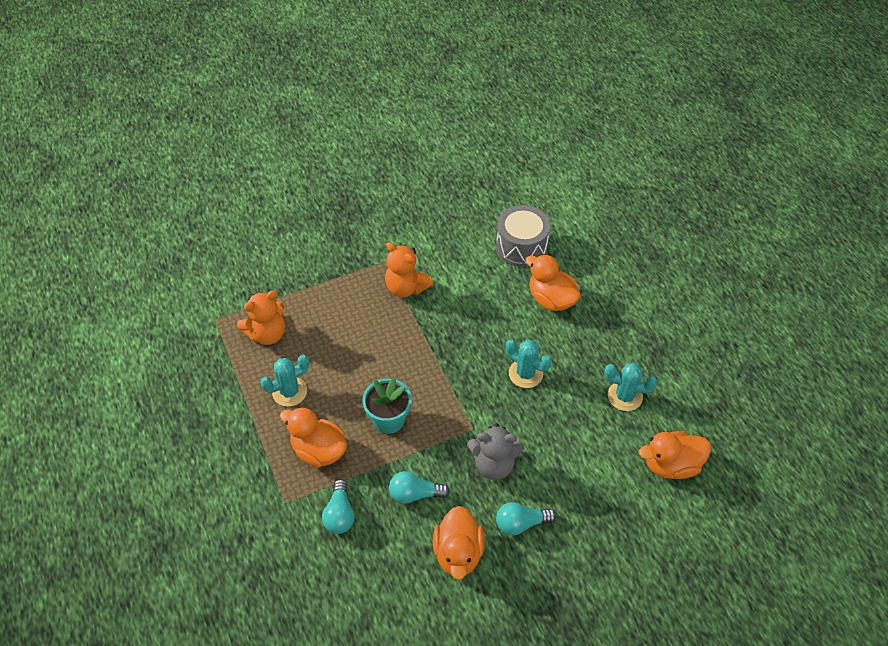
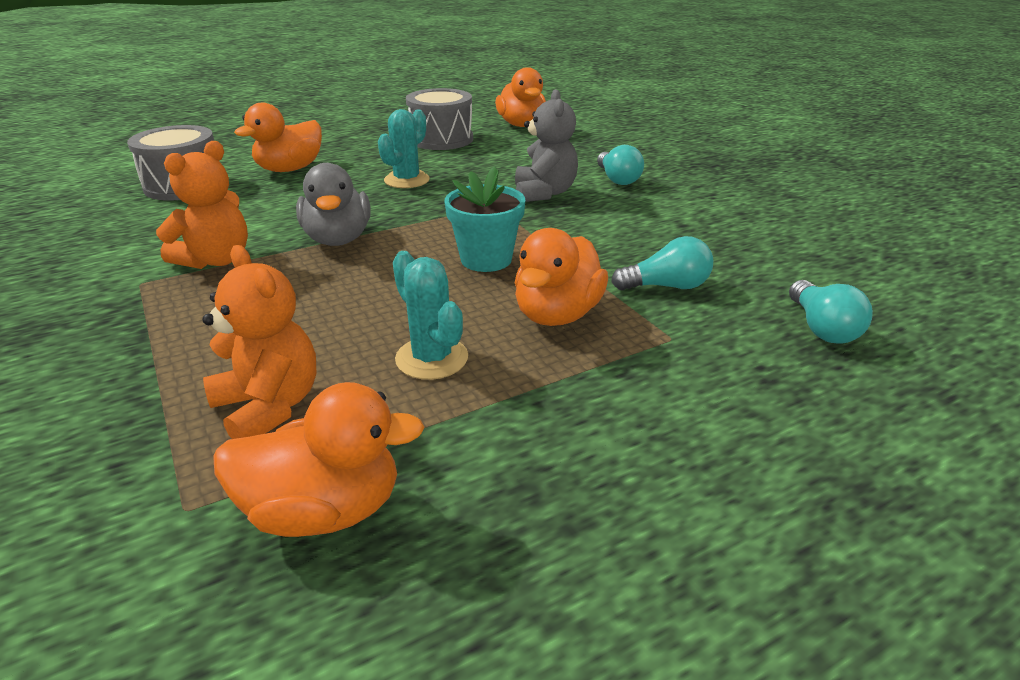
camera: 95 degrees left, 20 degrees down
turquoise light bulb [389,471,450,504] -> turquoise light bulb moved to [789,280,873,344]
orange duck [433,506,485,580] -> orange duck moved to [213,382,425,537]
turquoise cactus [604,363,657,411] -> grey drum [406,88,473,150]
none -> grey duck [296,163,371,246]

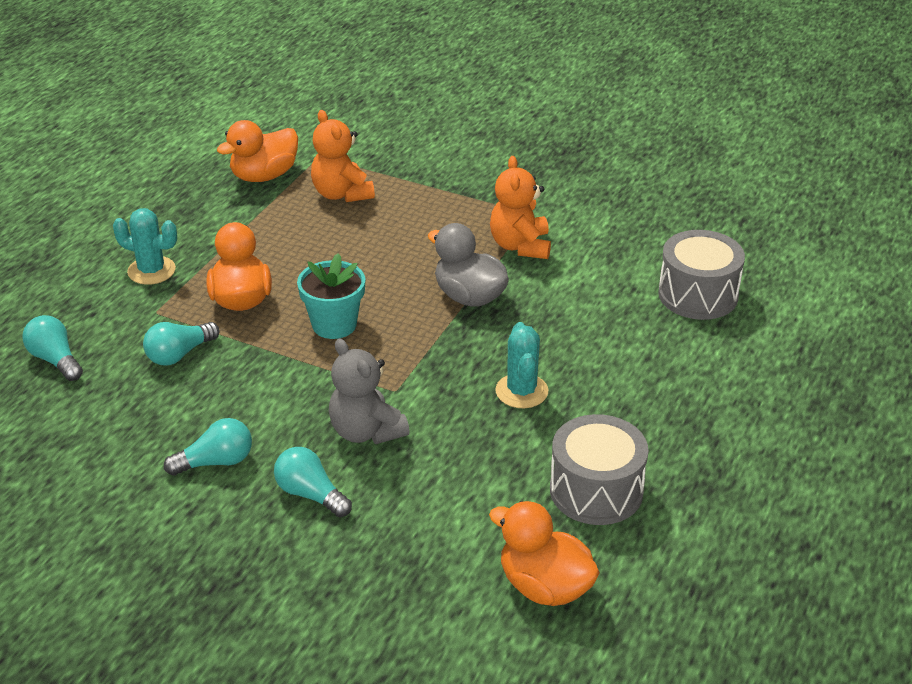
camera: 145 degrees right, 5 degrees up
orange teddy bear [202,245,316,439] -> orange teddy bear turned 45 degrees clockwise [311,110,375,202]
orange duck [234,103,322,172] -> none
turquoise cactus [393,251,468,380] -> turquoise cactus moved to [113,208,177,285]
none -> turquoise light bulb [164,418,252,476]

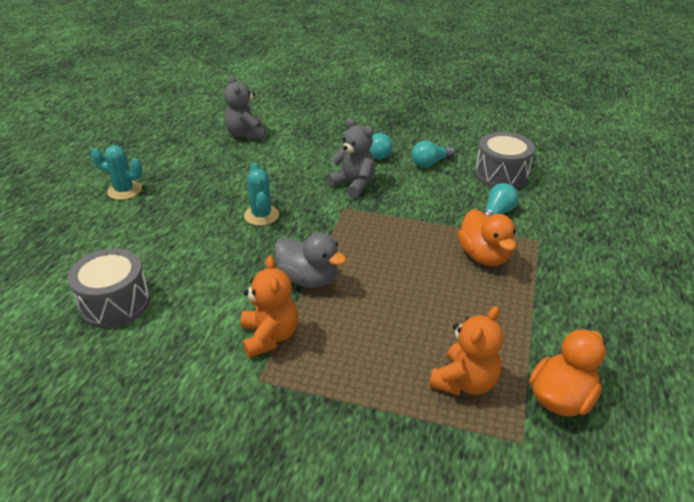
camera: 170 degrees right, 0 degrees up
turquoise light bulb [22,315,83,381] -> none
turquoise cactus [113,208,177,285] -> turquoise cactus moved to [91,145,143,200]
turquoise flower pot [297,253,366,339] -> none
orange teddy bear [311,110,375,202] -> orange teddy bear turned 75 degrees clockwise [429,306,503,396]
orange duck [489,501,600,606] -> grey teddy bear [224,75,265,140]
grey drum [550,414,648,525] -> grey drum moved to [475,132,535,189]

